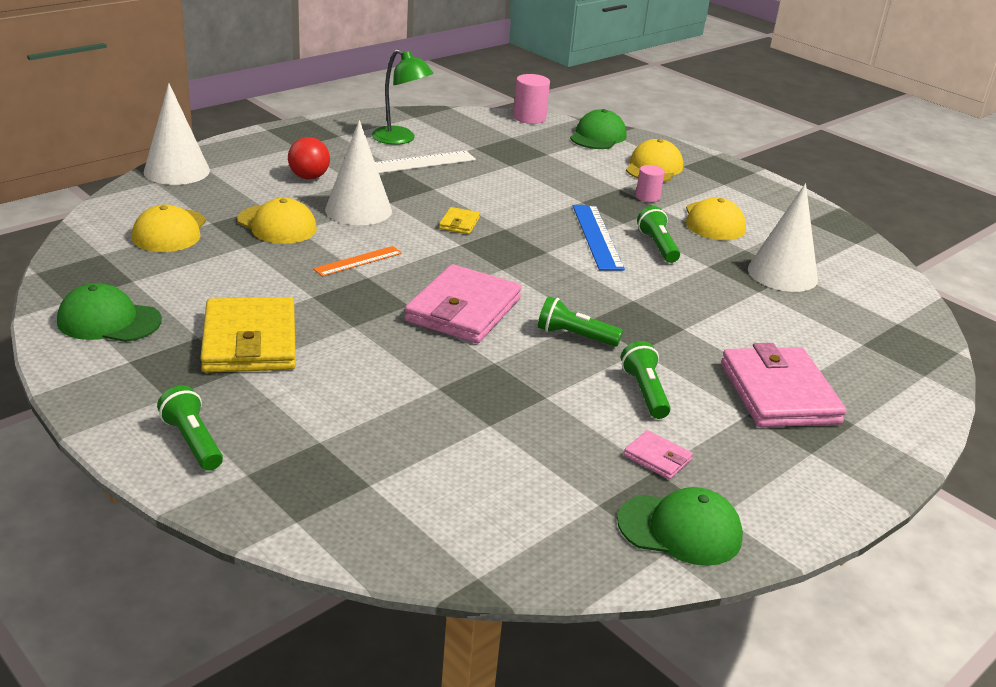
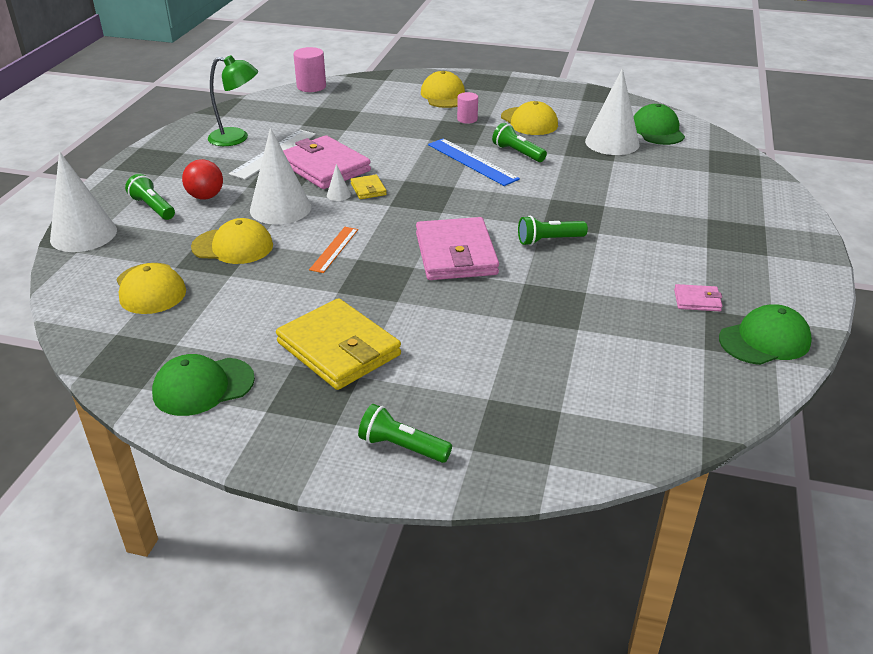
camera: 30 degrees left, 5 degrees up
green cap [570,109,626,149] -> green cap moved to [634,104,685,145]
green flashlight [621,341,671,419] -> green flashlight moved to [125,174,175,220]
pink wallet [721,343,847,427] -> pink wallet moved to [283,135,371,189]
none -> white cone [327,164,351,201]

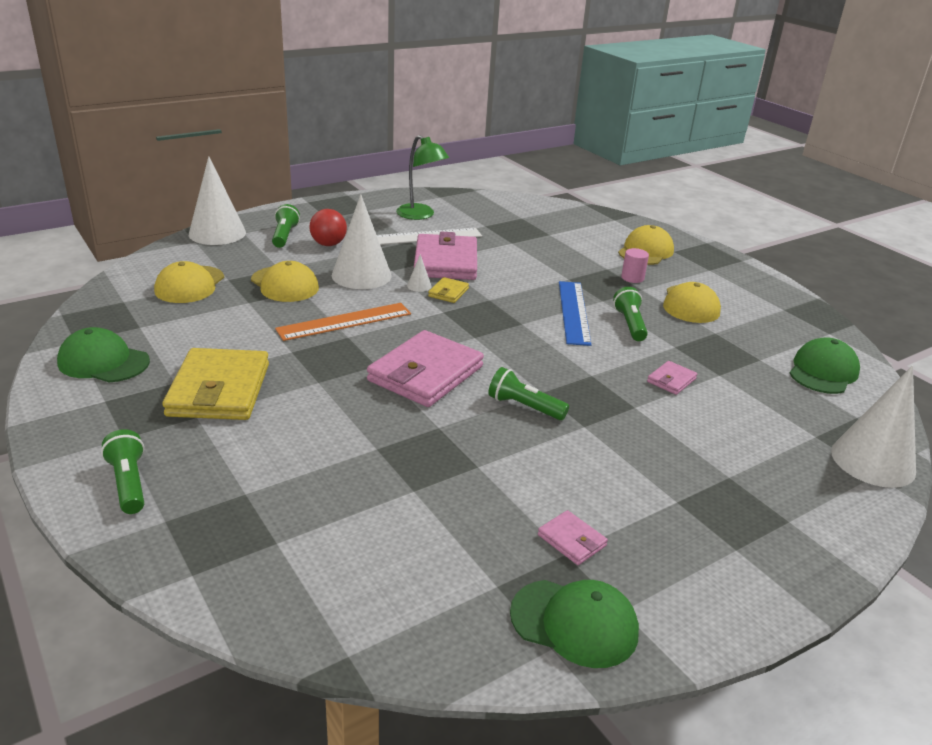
camera: 40 degrees right, 5 degrees down
pink cylinder [293,47,326,92] -> none
orange ruler [309,227,358,273] -> orange ruler [275,303,411,341], size x1.59
white cone [585,68,640,155] -> white cone moved to [831,365,916,488]
none -> pink wallet [647,361,697,395]

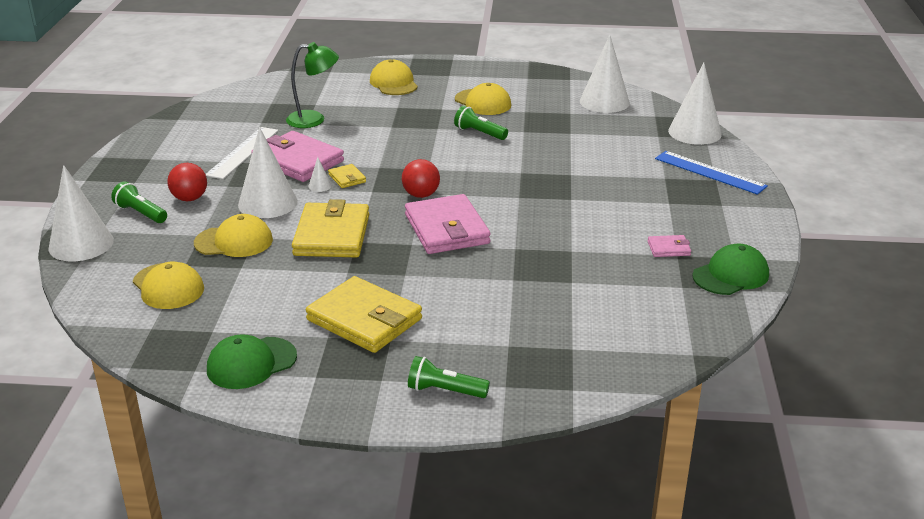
camera: 50 degrees left, 0 degrees up
orange ruler [275,303,411,341] -> yellow wallet [292,199,369,258]
green lamp [396,135,449,220] -> green lamp moved to [286,42,339,128]
green flashlight [488,367,569,420] -> none
blue ruler [559,281,592,346] -> blue ruler moved to [655,151,768,195]
pink cylinder [621,248,649,283] -> none
pink wallet [647,361,697,395] -> none
green cap [789,337,860,394] -> white cone [580,35,630,113]
none -> red ball [402,159,440,198]

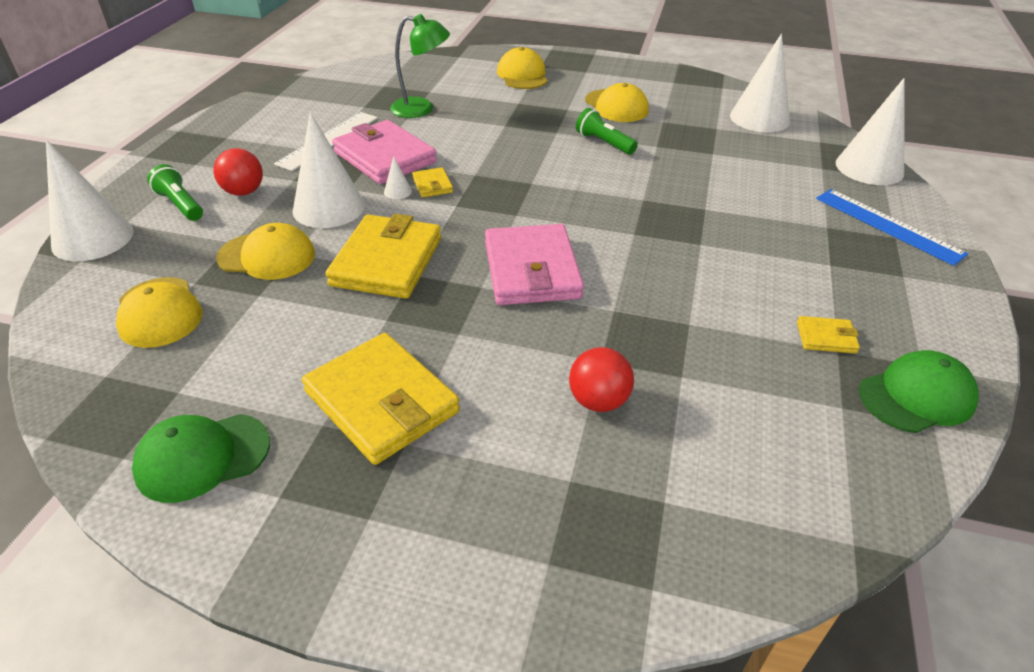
camera: 10 degrees right, 10 degrees up
red ball [402,159,440,198] -> red ball moved to [569,347,634,412]
green flashlight [408,356,490,398] -> none
pink wallet [648,235,691,257] -> yellow wallet [797,316,860,354]

